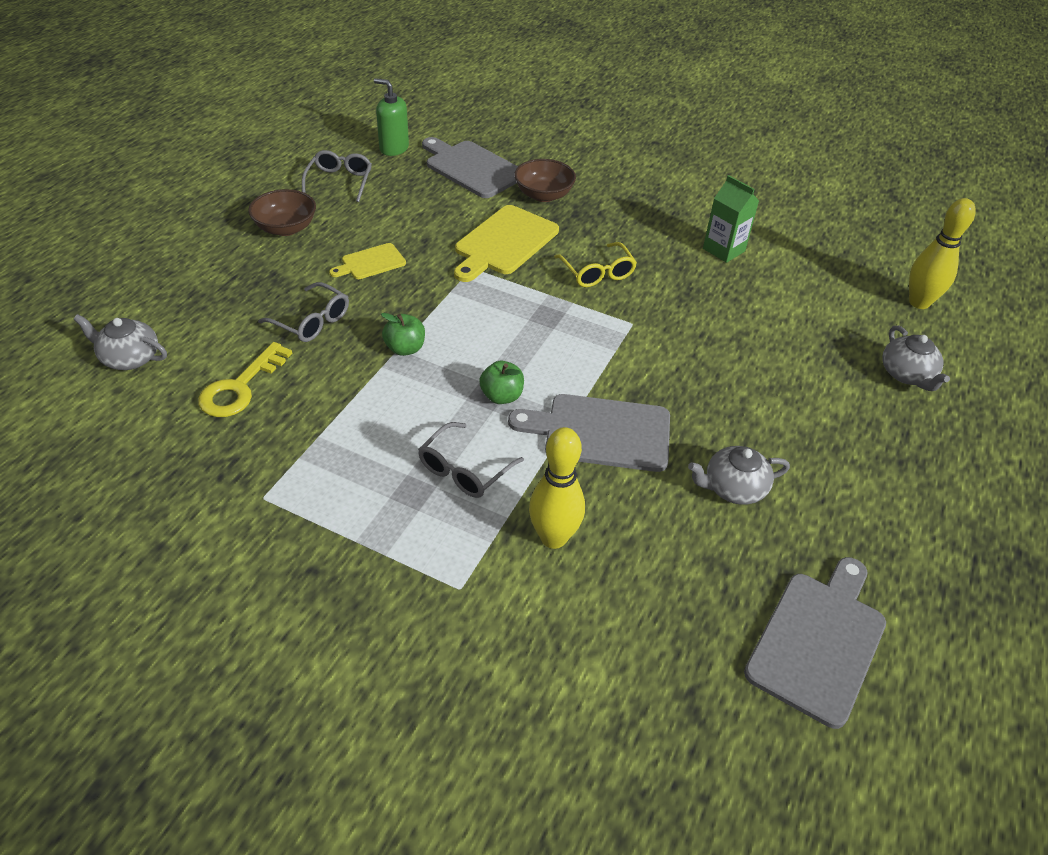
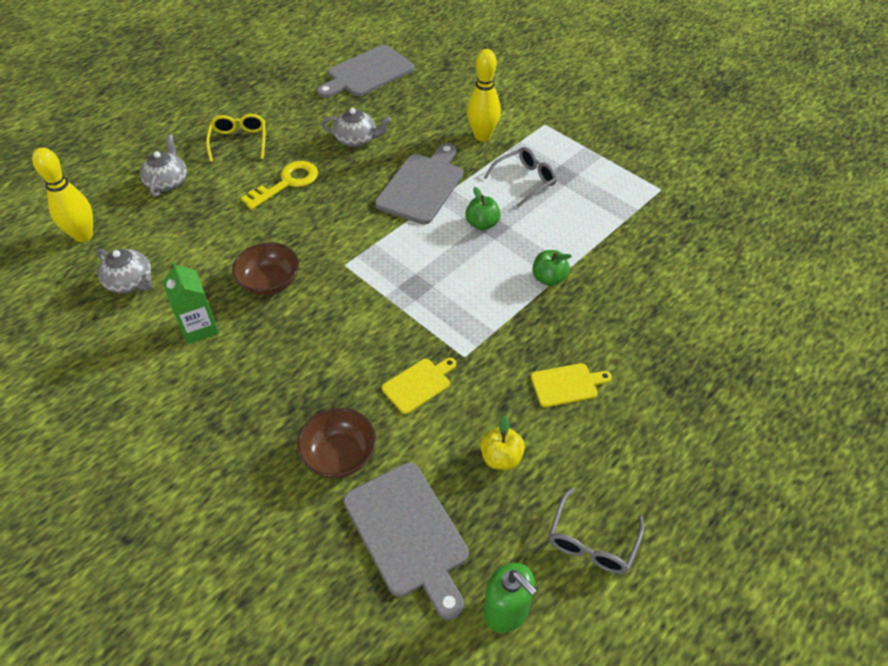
camera: 160 degrees left, 5 degrees up
grey teapot [73,314,167,370] -> grey teapot moved to [96,249,152,293]
yellow key [198,342,292,417] -> yellow key moved to [241,161,318,210]
brown bowl [248,189,316,236] -> brown bowl moved to [232,242,299,295]
grey glasses [258,282,349,342] -> none
yellow cutting board [454,205,559,282] -> yellow cutting board [382,358,456,414], size x0.55
grey cutting board [508,394,670,472] -> grey cutting board turned 90 degrees counterclockwise [375,143,463,224]
yellow glasses [554,242,637,287] -> yellow glasses moved to [206,114,265,162]
none -> yellow apple [480,415,525,470]

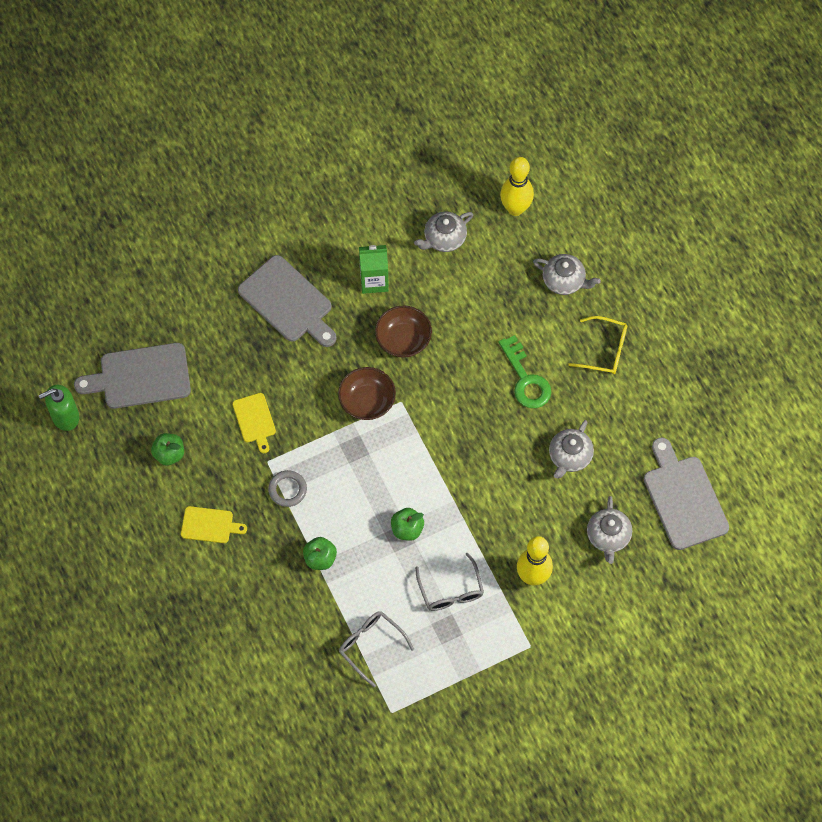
camera: 110 degrees right, 15 degrees up
yellow key [241,161,318,210] -> green key [499,335,551,408]
brown bowl [297,408,376,478] -> brown bowl moved to [338,367,396,420]
grey cutting board [375,143,463,224] -> grey cutting board moved to [238,255,337,347]
yellow apple [480,415,525,470] -> green apple [151,433,184,466]
yellow cutting board [531,363,612,407] -> yellow cutting board turned 90 degrees counterclockwise [181,506,247,543]
grey glasses [549,488,644,574] -> grey glasses moved to [339,611,414,687]
none -> grey ring [268,470,307,507]
none -> grey teapot [587,496,632,564]

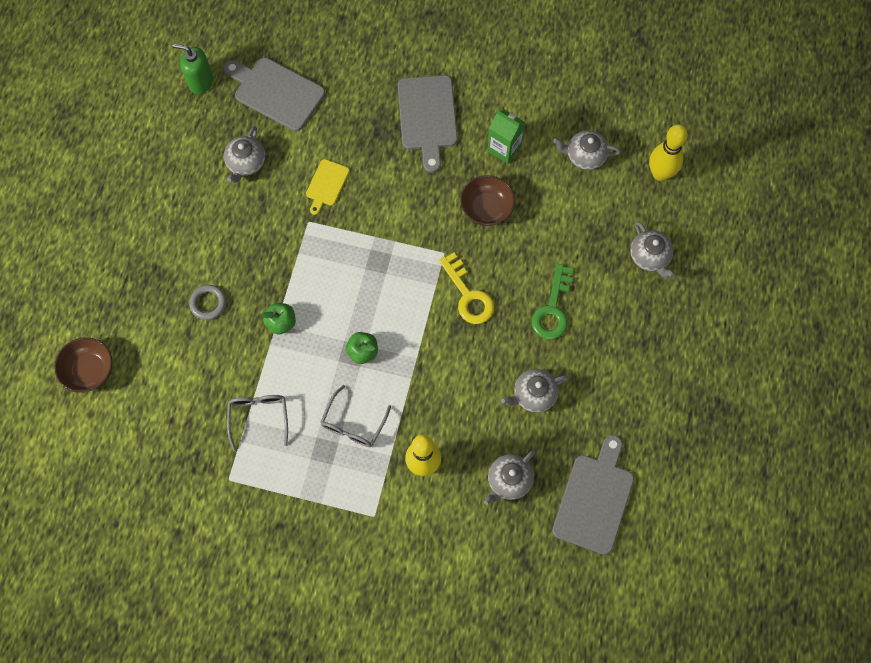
camera: 40 degrees right, 5 degrees up
green apple [151,433,184,466] -> grey teapot [224,126,265,183]
yellow cutting board [181,506,247,543] -> none
grey ring [268,470,307,507] -> grey ring moved to [189,285,226,320]
brown bowl [338,367,396,420] -> brown bowl moved to [54,337,112,393]
yellow glasses [568,316,627,374] -> none
none -> yellow key [439,253,494,324]

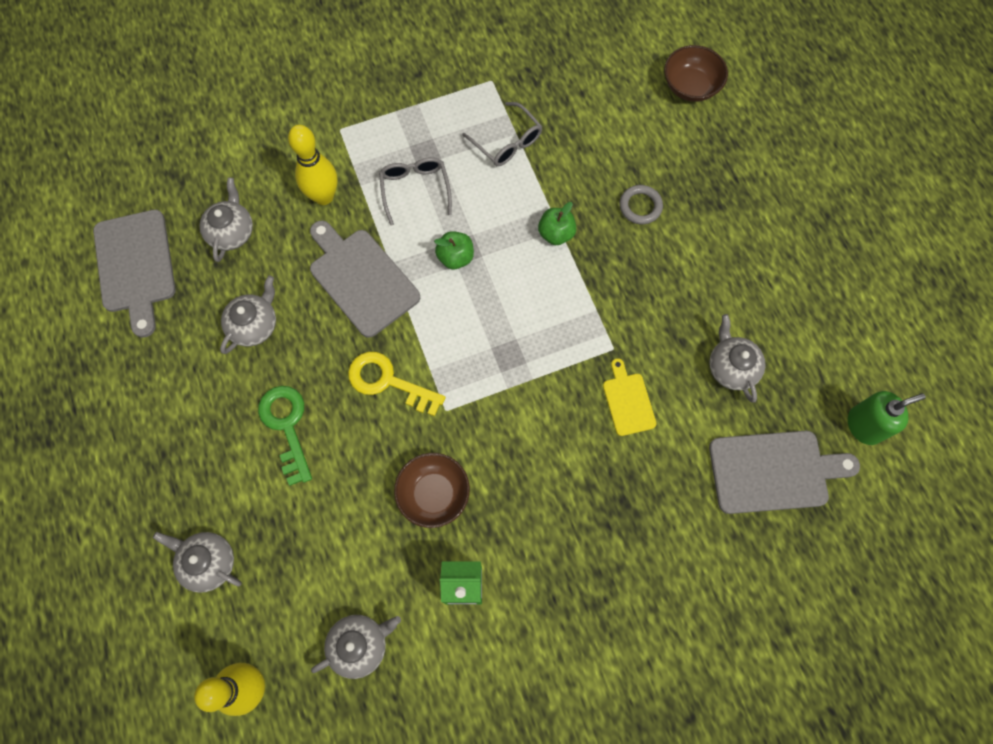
camera: 145 degrees right, 0 degrees up
grey cutting board [398,75,458,173] -> grey cutting board moved to [310,220,420,338]

